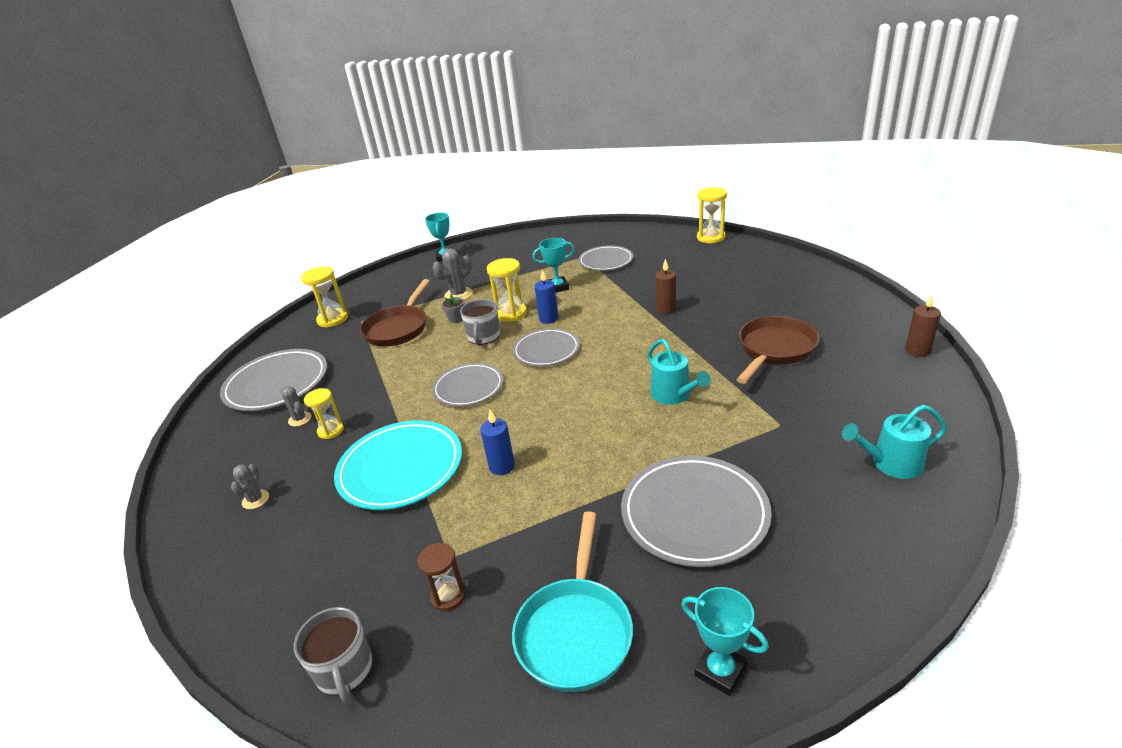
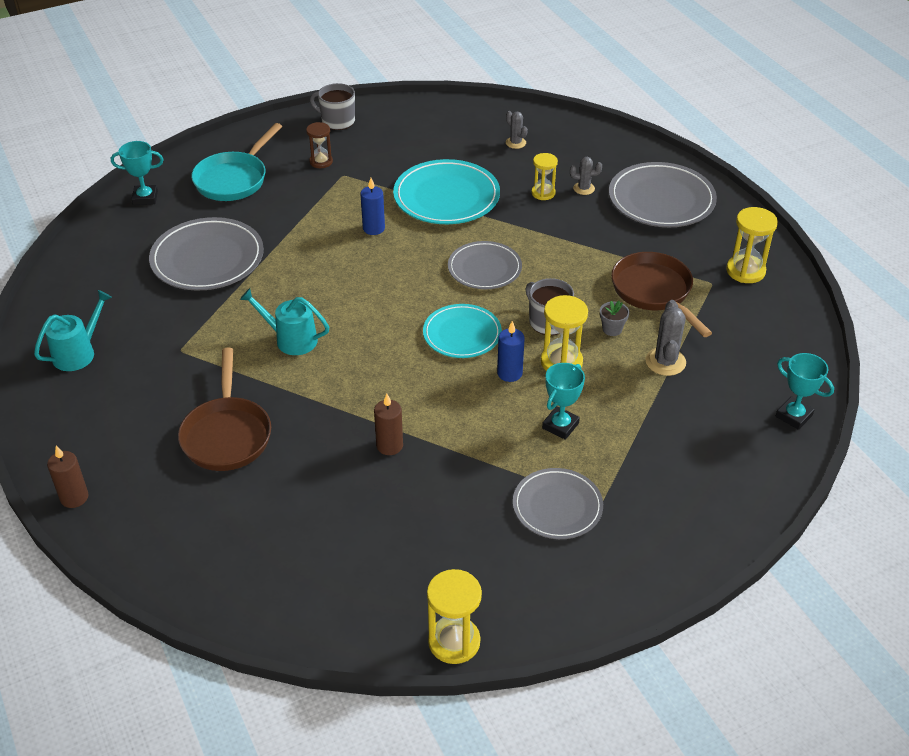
camera: 135 degrees right, 10 degrees up
grey plate [512,328,580,366] -> turquoise plate [423,304,502,358]
turquoise pan [512,512,633,692] -> turquoise pan turned 120 degrees counterclockwise [191,123,282,201]

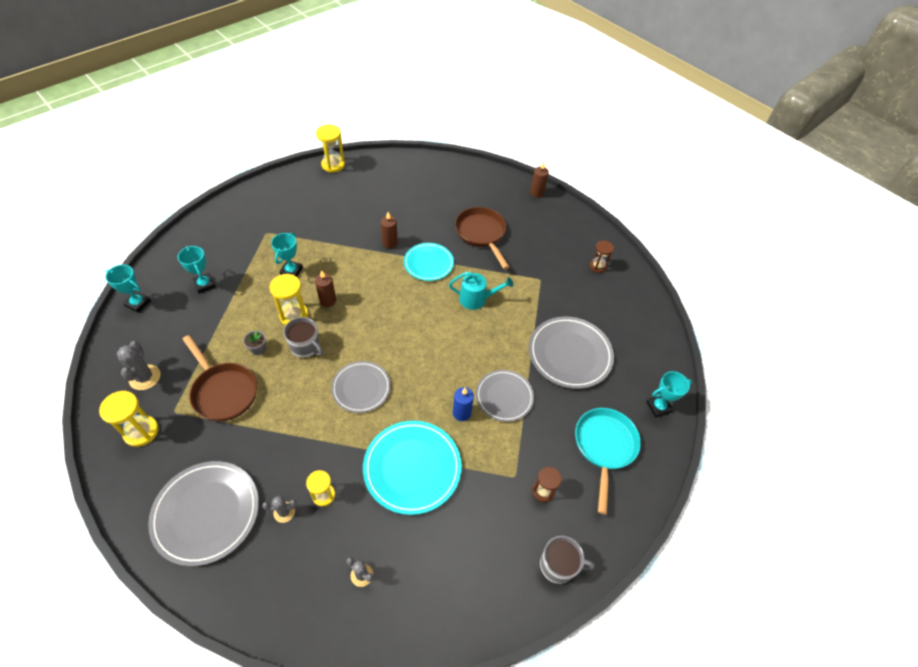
camera: 160 degrees right, 10 degrees up
turquoise watering can [34,290,112,371] -> brown hourglass [589,240,614,273]
turquoise plate [423,304,502,358] -> turquoise plate moved to [404,243,454,281]
blue candle [497,321,525,382] -> brown candle [315,270,336,307]
grey plate [513,468,603,539] -> grey plate moved to [476,370,534,422]
grey cactus [645,300,686,376] -> grey cactus moved to [117,341,160,390]
none -> turquoise trophy [178,246,216,294]

